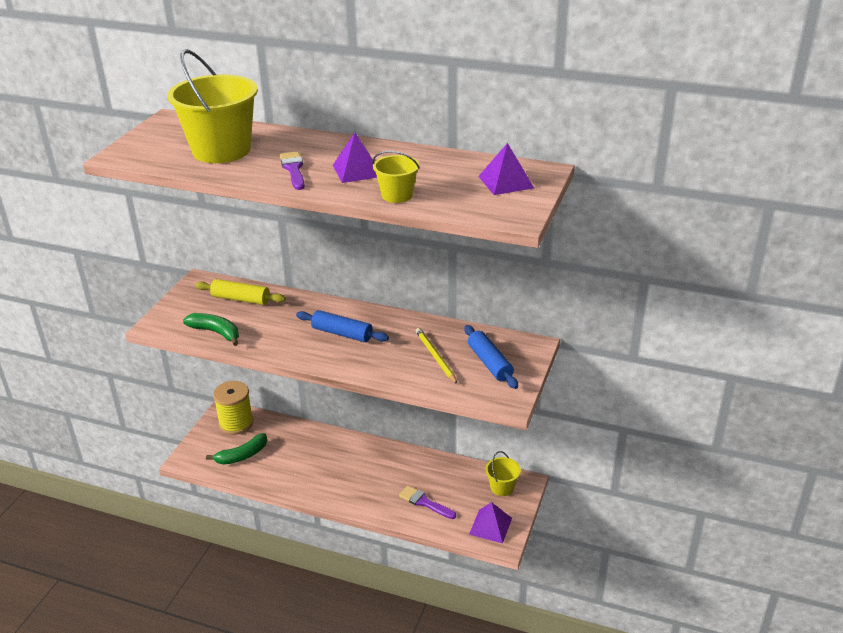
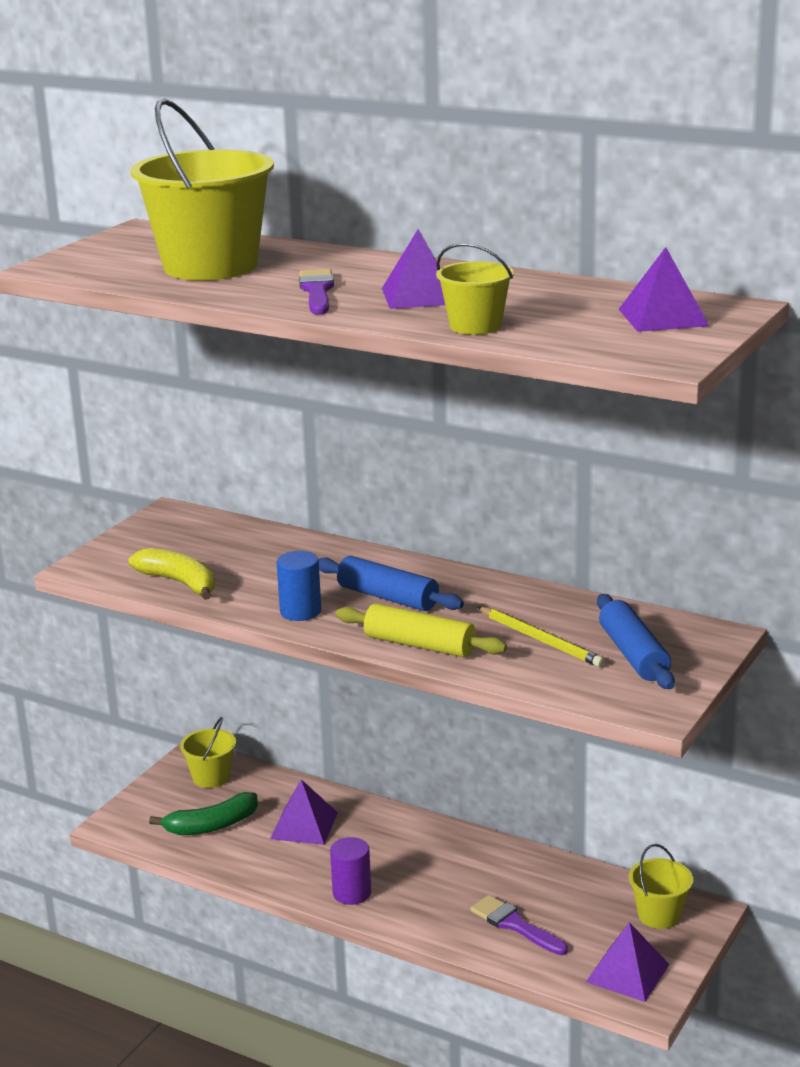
camera: 10 degrees right, 10 degrees down
green banana [183,313,239,346] -> yellow banana [128,548,215,600]
yellow rolling pin [195,279,286,305] -> yellow rolling pin moved to [336,603,507,657]
yellow spool [213,381,254,435] -> yellow bucket [180,717,236,788]
yellow pencil [416,328,457,384] -> yellow pencil turned 150 degrees clockwise [478,607,605,667]
none -> purple pyramid [270,779,338,845]
none -> blue cylinder [276,551,321,621]
none -> purple cylinder [330,837,371,905]

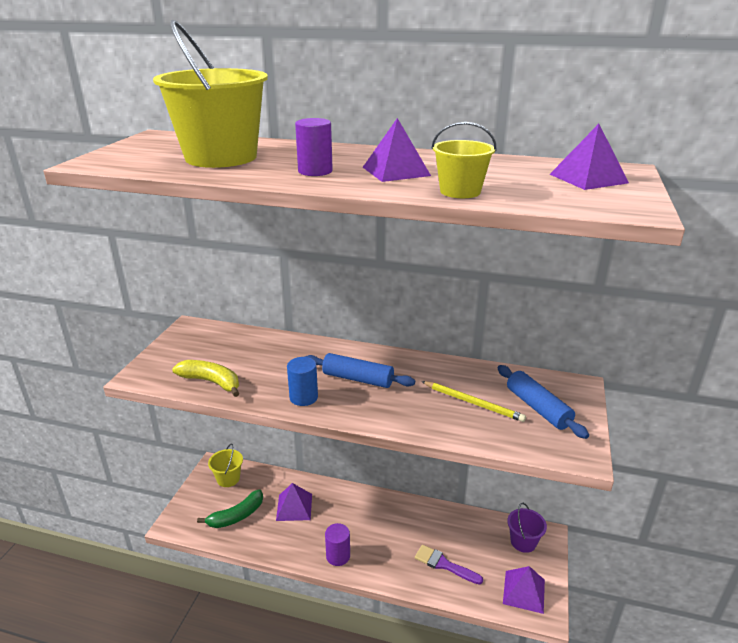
camera: 15 degrees left, 5 degrees up
purple brush [299,269,334,314] -> purple cylinder [295,118,333,176]
yellow rolling pin [336,603,507,657] -> none
yellow bucket [629,844,693,929] -> purple bucket [507,503,547,553]

